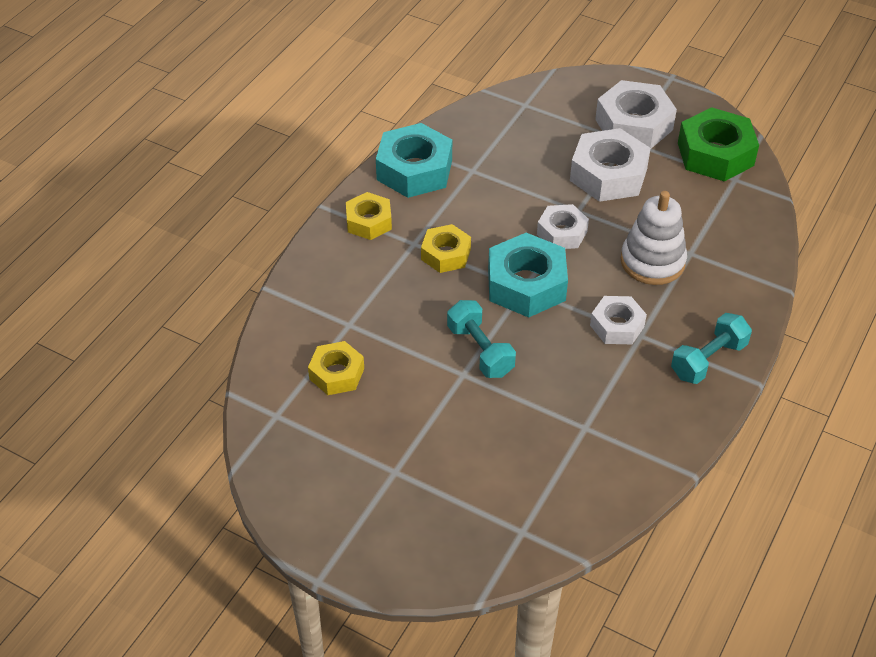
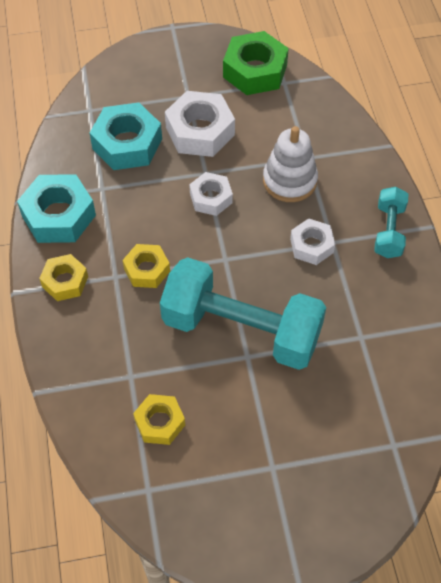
camera: 40 degrees left, 10 degrees up
turquoise dumbbell [447,300,516,378] -> turquoise dumbbell [160,257,326,370], size x2.07
turquoise nut [488,233,568,318] -> turquoise nut moved to [90,103,162,170]
white nut [595,80,677,148] -> none

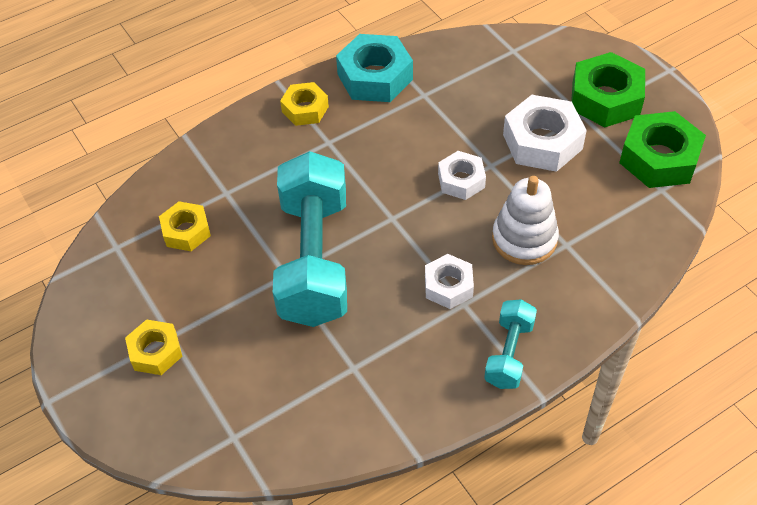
camera: 70 degrees right, 5 degrees down
turquoise nut [90,103,162,170] -> none
yellow nut [123,244,170,288] -> yellow nut moved to [125,319,182,375]
turquoise dumbbell [374,187,409,258] -> turquoise dumbbell turned 60 degrees counterclockwise [484,299,537,389]
none -> green nut [571,52,645,127]

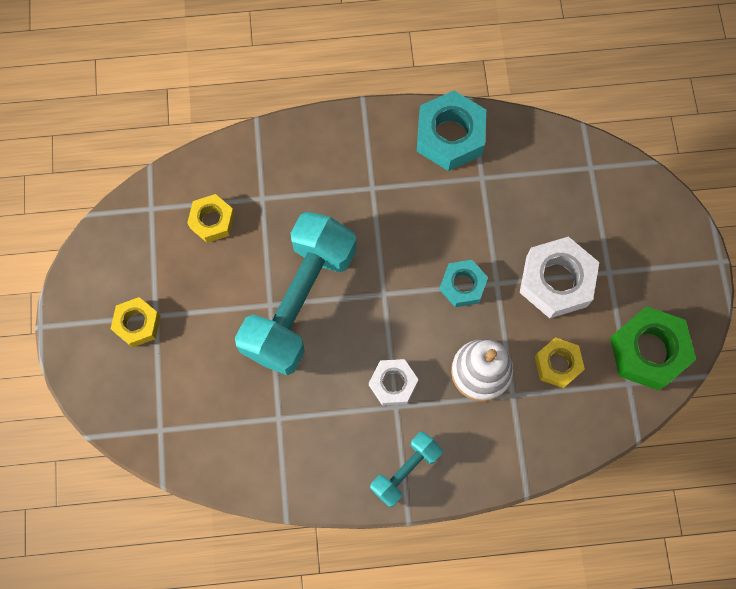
camera: 25 degrees right, 20 degrees up
yellow nut [280,82,329,126] -> yellow nut moved to [534,337,585,388]
white nut [438,151,486,200] -> turquoise nut [439,260,488,307]
green nut [571,52,645,127] -> none

